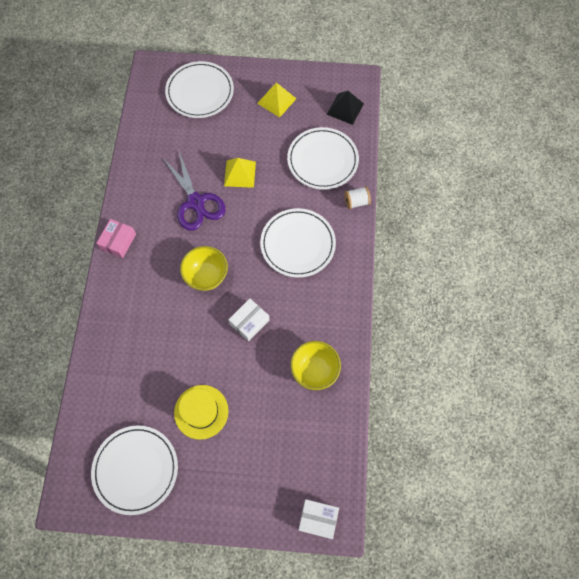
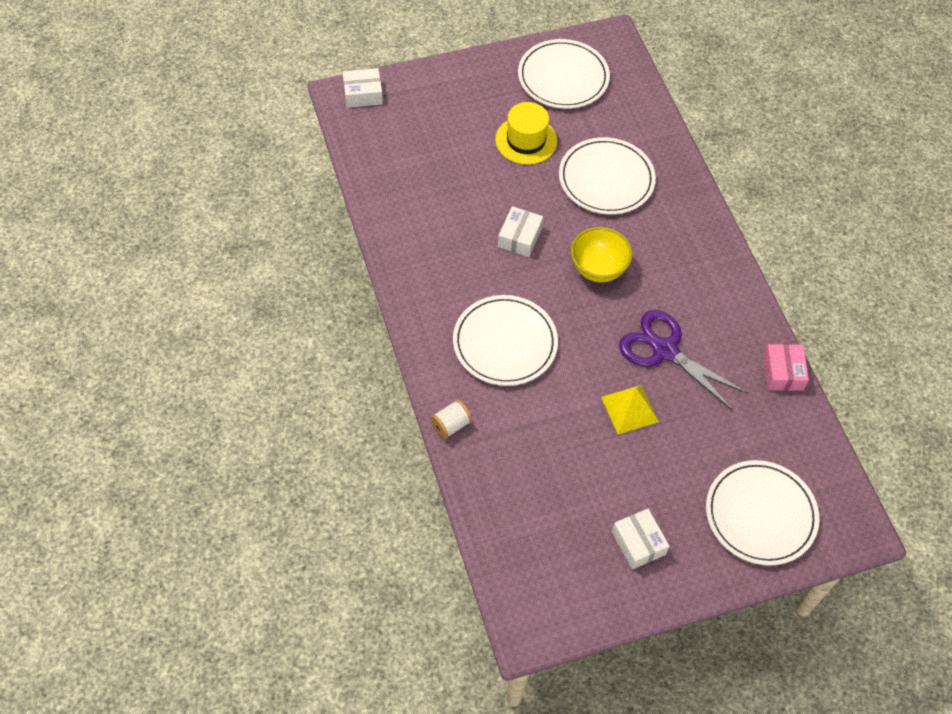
camera: 155 degrees right, 10 degrees down
pink box [96,219,136,258] -> pink box moved to [763,344,809,391]
yellow pyramid [257,82,296,118] -> white box [612,509,670,569]
white plate [287,127,359,190] -> white plate moved to [559,137,656,215]
yellow bowl [291,341,341,390] -> none
black pyramid [327,91,364,125] -> none

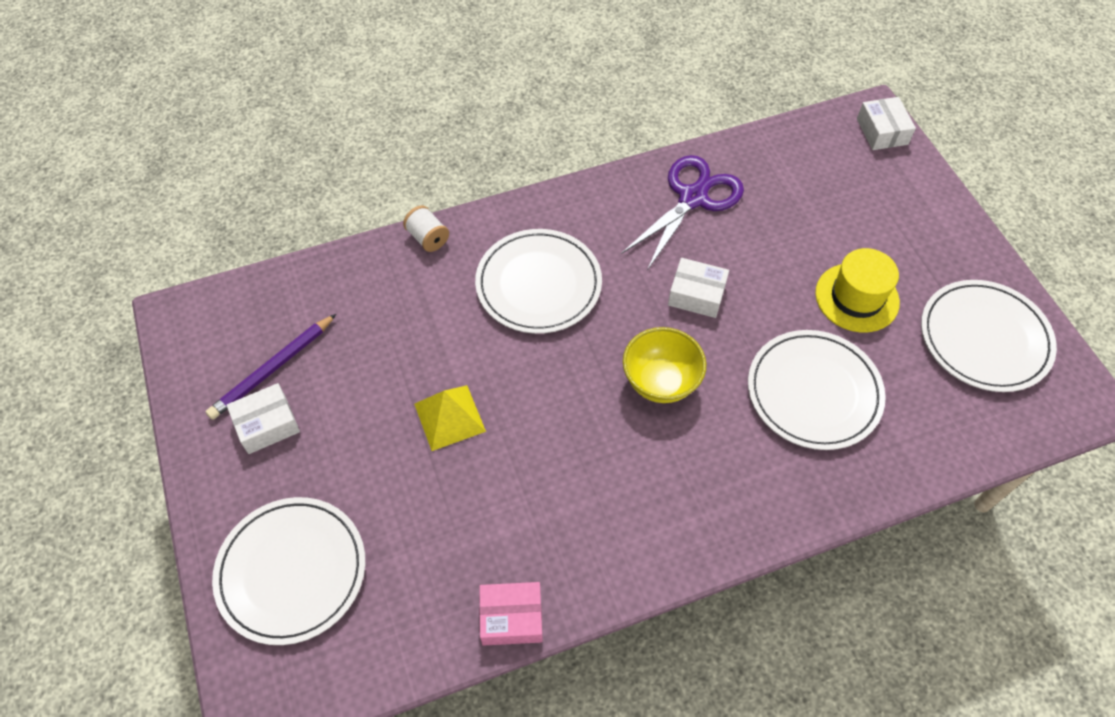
camera: 90 degrees right, 0 degrees up
purple scissors [619,310,748,411] -> purple scissors moved to [621,155,744,270]
none -> purple pencil [206,314,336,420]

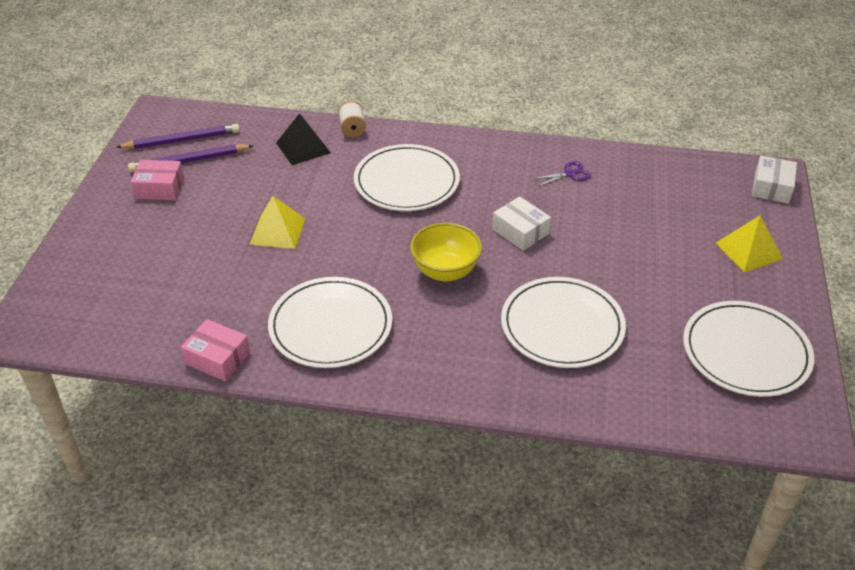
camera: 30 degrees right, 15 degrees down
white plate [212,497,365,645] -> white plate moved to [268,277,392,368]
white box [226,383,300,454] -> pink box [131,160,184,200]
purple scissors [621,155,744,270] -> purple scissors [532,161,591,187], size x0.44
yellow hat [815,248,900,333] -> none
none -> purple pencil [116,124,240,149]
none -> black pyramid [276,113,331,165]
none -> yellow pyramid [716,216,783,272]

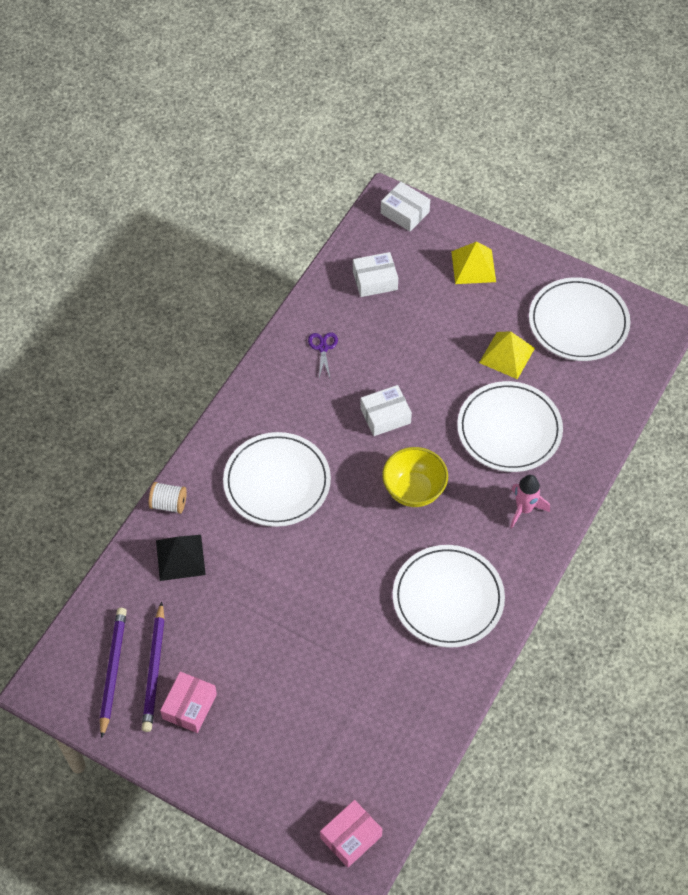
camera: 70 degrees left, 15 degrees up
pink box [181,319,250,381] -> pink box moved to [320,800,382,867]
yellow pyramid [249,196,306,249] -> yellow pyramid moved to [479,331,535,379]
none -> white box [353,252,398,297]
none -> pink rocket [510,475,550,528]

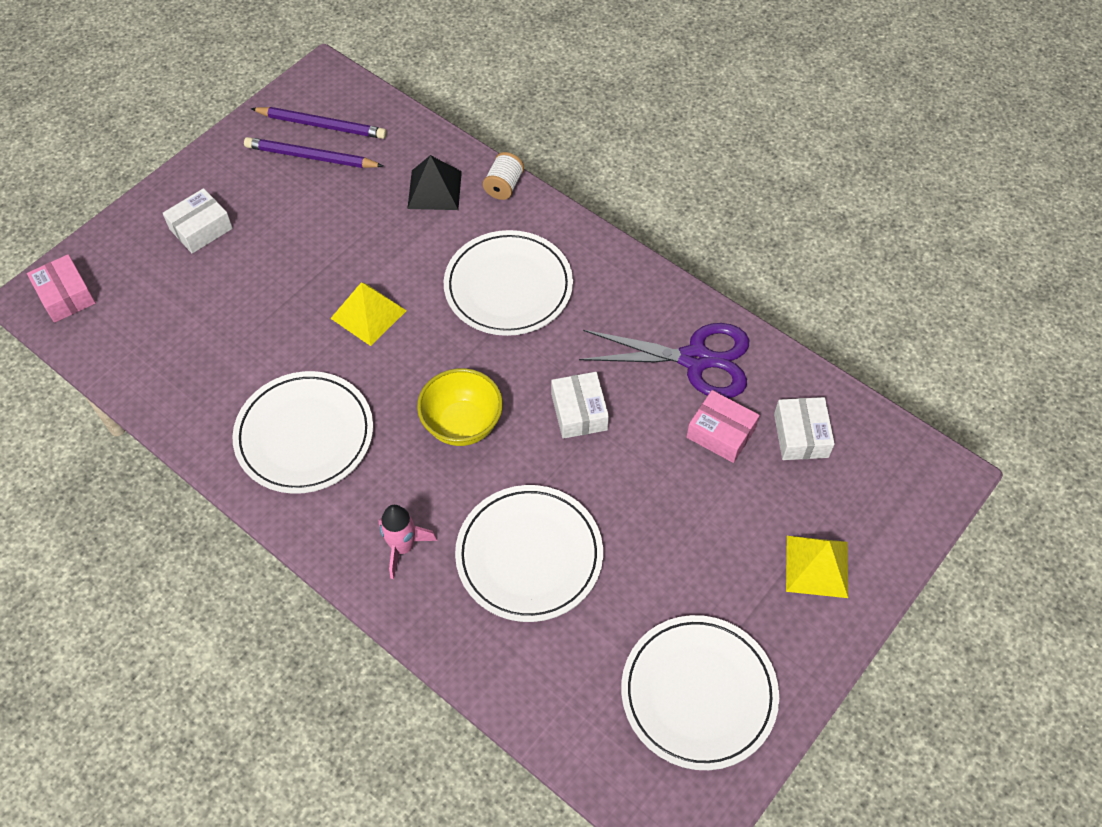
camera: 100 degrees right, 0 degrees up
pink box [160,672,217,733] -> pink box moved to [687,390,760,463]
purple scissors [308,332,338,378] -> purple scissors [579,323,749,398], size x2.26
white box [381,182,430,231] -> white box moved to [163,188,233,254]
yellow pyramid [479,331,535,379] -> yellow pyramid moved to [330,282,407,346]

